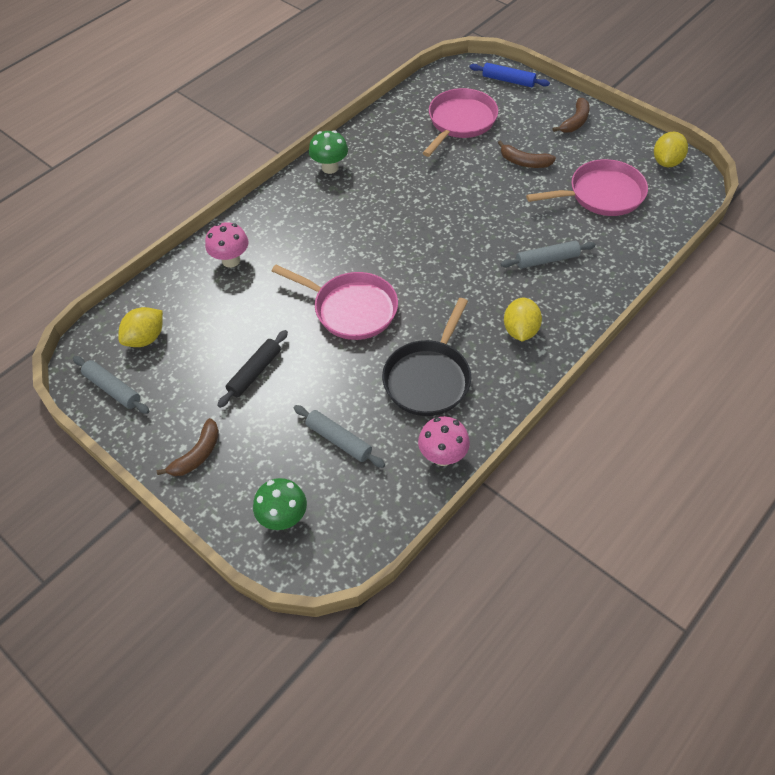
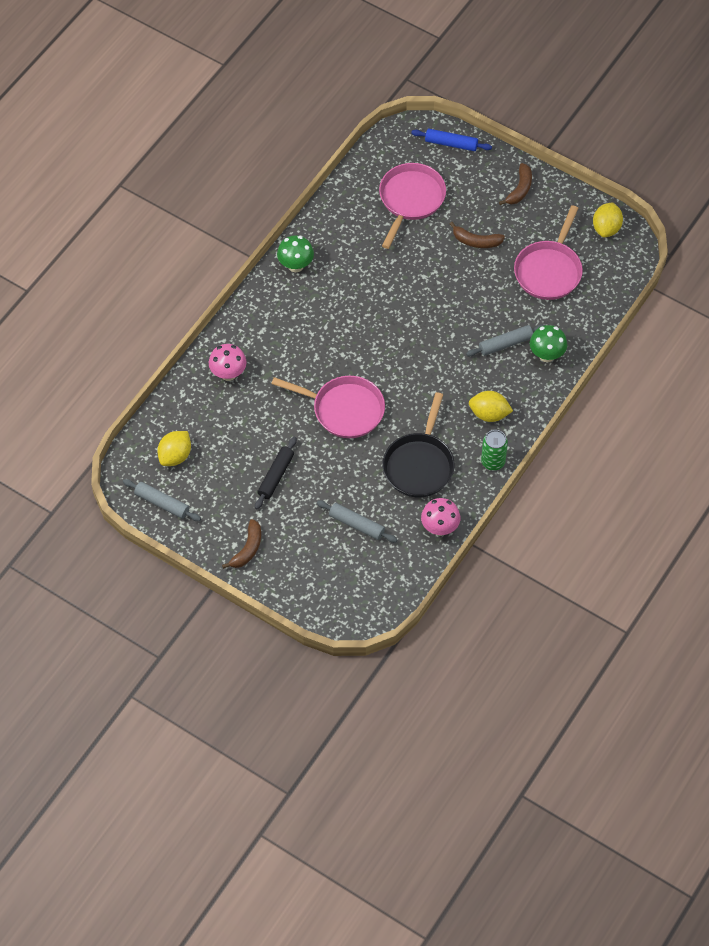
camera: 10 degrees left, 5 degrees up
green mushroom [253,478,307,530] -> green mushroom moved to [530,325,567,362]
yellow lemon [504,297,542,341] -> yellow lemon turned 75 degrees counterclockwise [469,391,513,422]
pink pan [526,159,648,216] -> pink pan turned 135 degrees clockwise [514,205,583,300]
none -> green can [481,430,508,471]

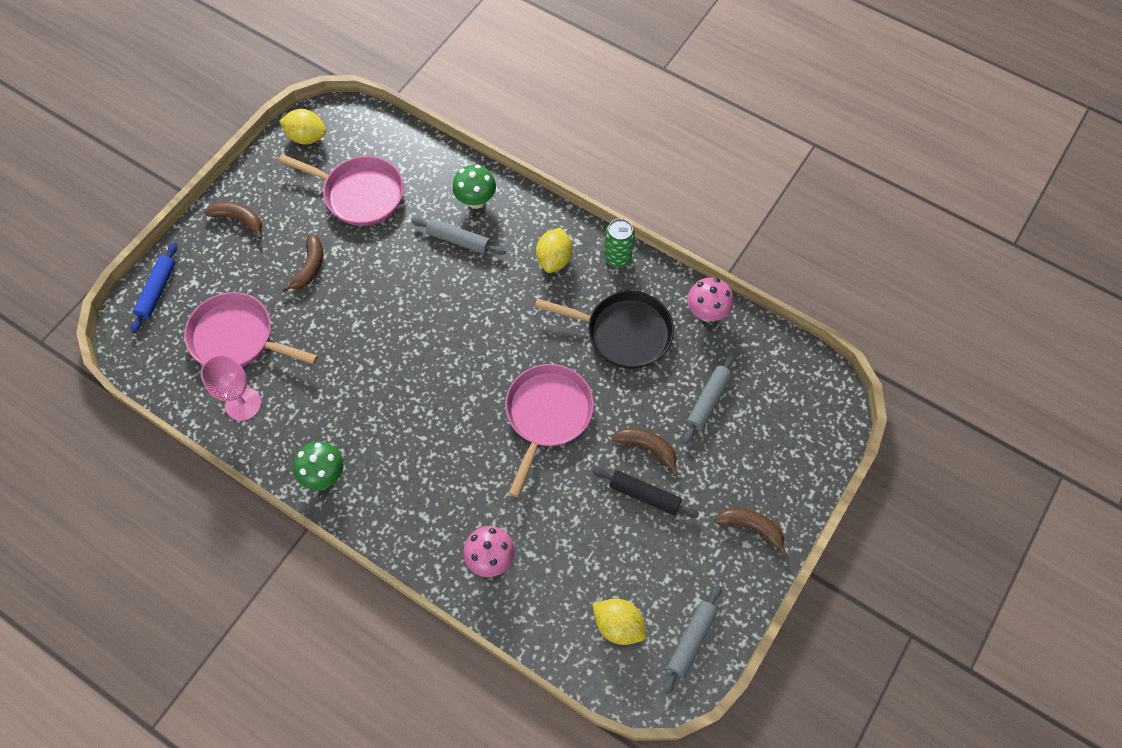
camera: 90 degrees left, 5 degrees up
grey rolling pin [466,324,545,357] -> grey rolling pin turned 45 degrees counterclockwise [411,218,506,255]
none -> pink goblet [201,355,261,421]
none -> brown banana [612,428,679,476]

